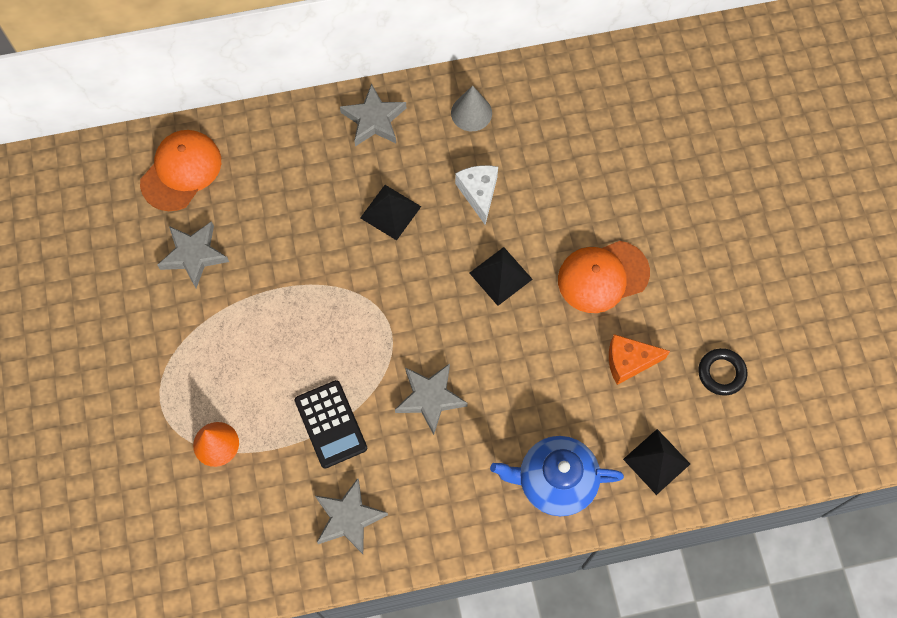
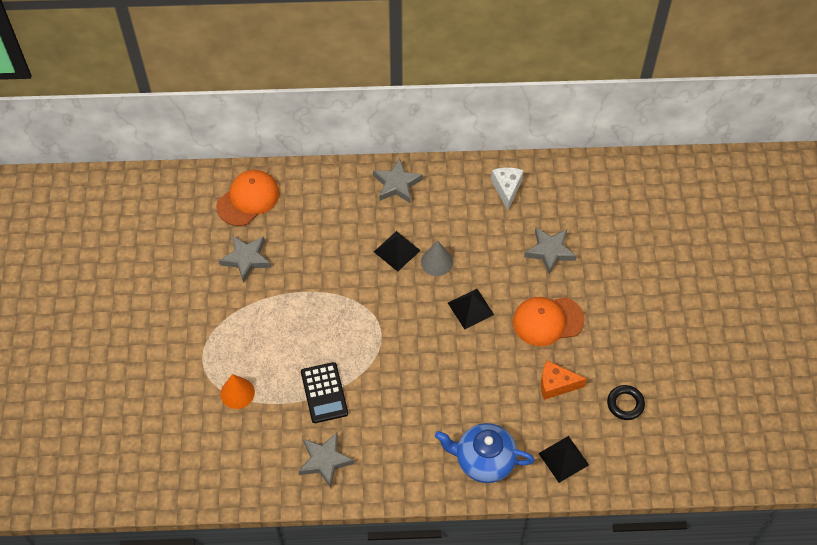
camera: 10 degrees right, 10 degrees down
grey star [395,363,468,435] -> grey star moved to [524,228,577,275]
grey cone [451,85,492,131] -> grey cone moved to [421,241,453,276]
white cheese [455,165,498,225] -> white cheese moved to [491,167,524,210]

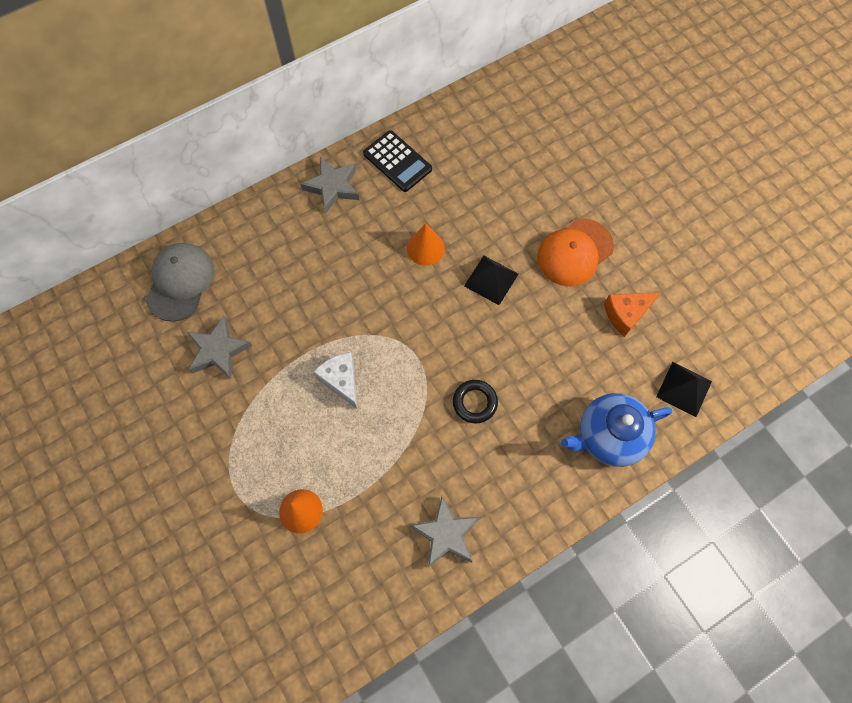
camera: 30 degrees left, 10 degrees up
orange cap [216,170,279,226] -> grey cap [146,243,215,322]
black calculator [301,362,348,423] -> black calculator moved to [363,130,432,192]
black pyramid [374,231,421,272] -> none
grey cone [421,241,453,276] -> orange cone [407,223,445,266]
white cheese [491,167,524,210] -> white cheese moved to [314,352,358,410]
grey star [524,228,577,275] -> none
black ring [607,385,645,420] -> black ring moved to [453,380,498,423]

